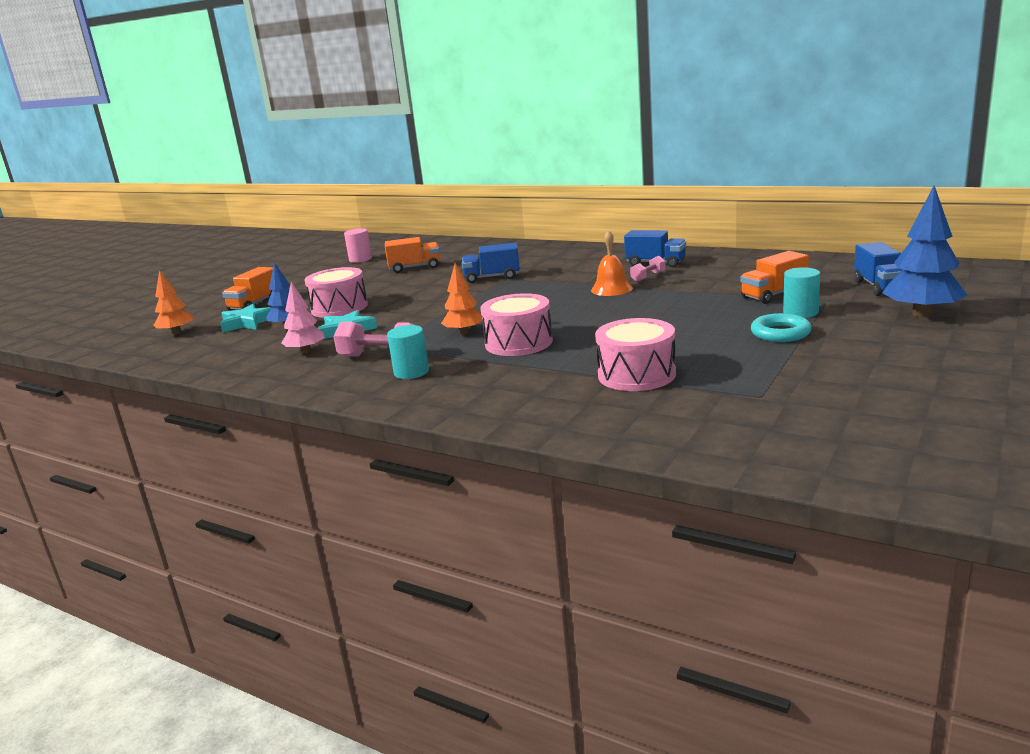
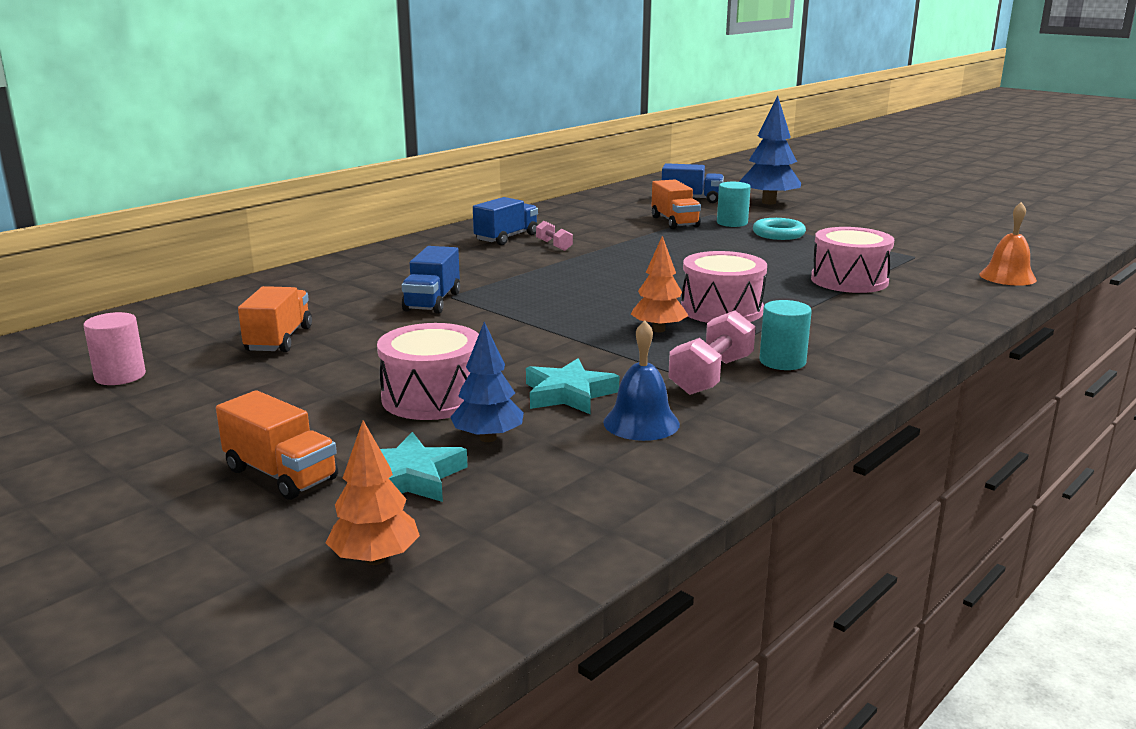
camera: 80 degrees left, 0 degrees up
pink tree [282,282,325,354] -> blue bell [603,320,680,441]
orange bell [591,230,633,296] -> orange bell moved to [980,202,1037,286]

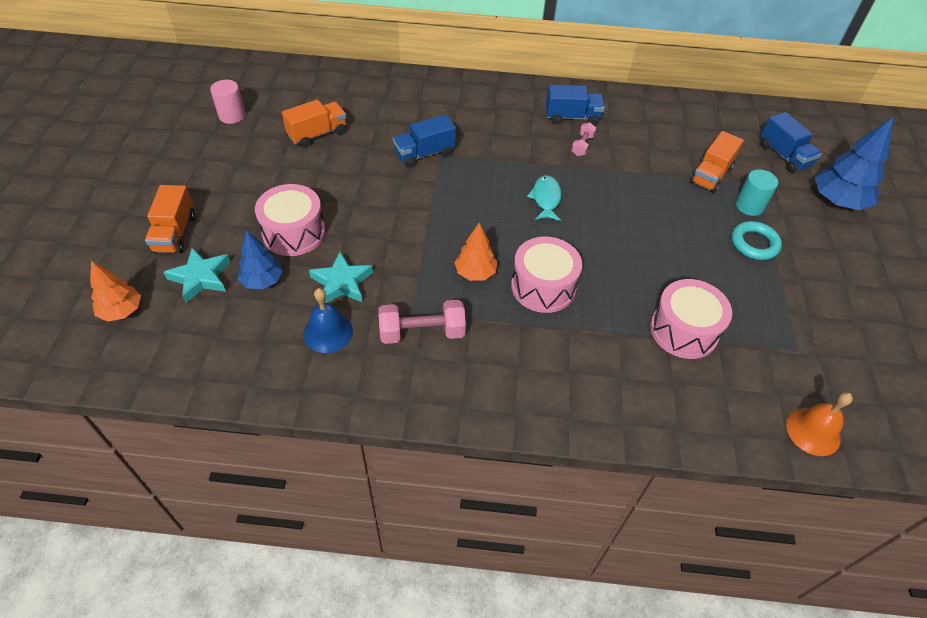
camera: 50 degrees right, 30 degrees up
turquoise cylinder [760,300,812,370] -> none
none -> turquoise fish [527,175,561,221]

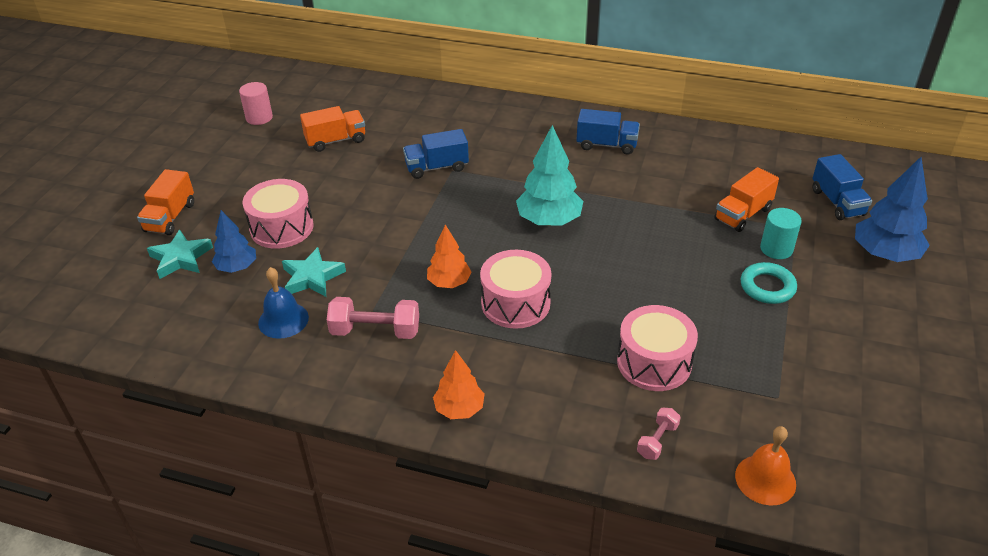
camera: 15 degrees right, 10 degrees down
orange tree [90,261,141,322] -> orange tree moved to [433,350,485,419]
turquoise fish [527,175,561,221] -> turquoise tree [516,125,583,226]
pink dumbbell [571,123,596,156] -> pink dumbbell moved to [637,408,681,460]

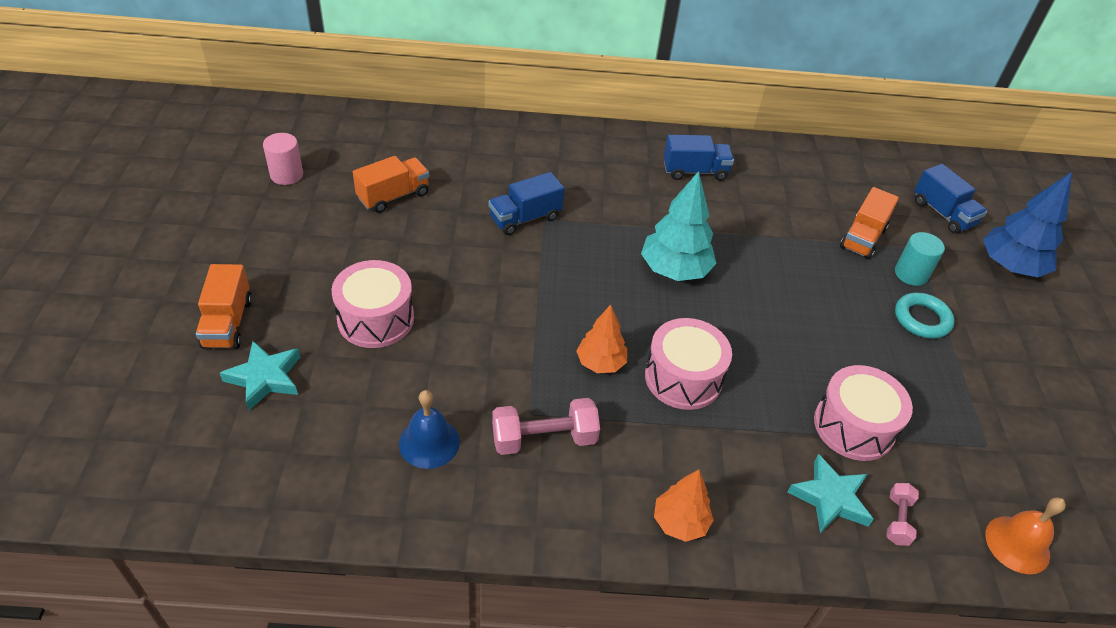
camera: 20 degrees left, 5 degrees up
blue tree [212,210,256,273] -> none
turquoise star [282,247,346,297] -> turquoise star moved to [788,454,874,534]

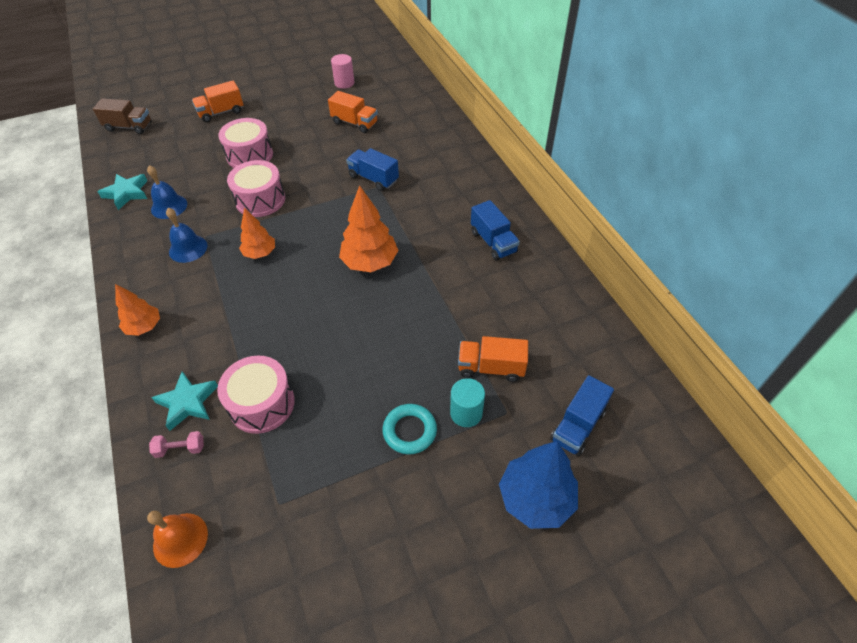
camera: 70 degrees right, 5 degrees up
turquoise star [220,341,300,410] -> turquoise star moved to [98,174,148,210]
pink dumbbell [492,398,600,455] -> blue bell [166,208,207,263]
turquoise tree [641,171,717,281] -> orange tree [339,185,399,272]
pink drum [645,318,732,410] -> pink drum moved to [227,160,285,217]
none -> brown truck [93,98,151,134]

